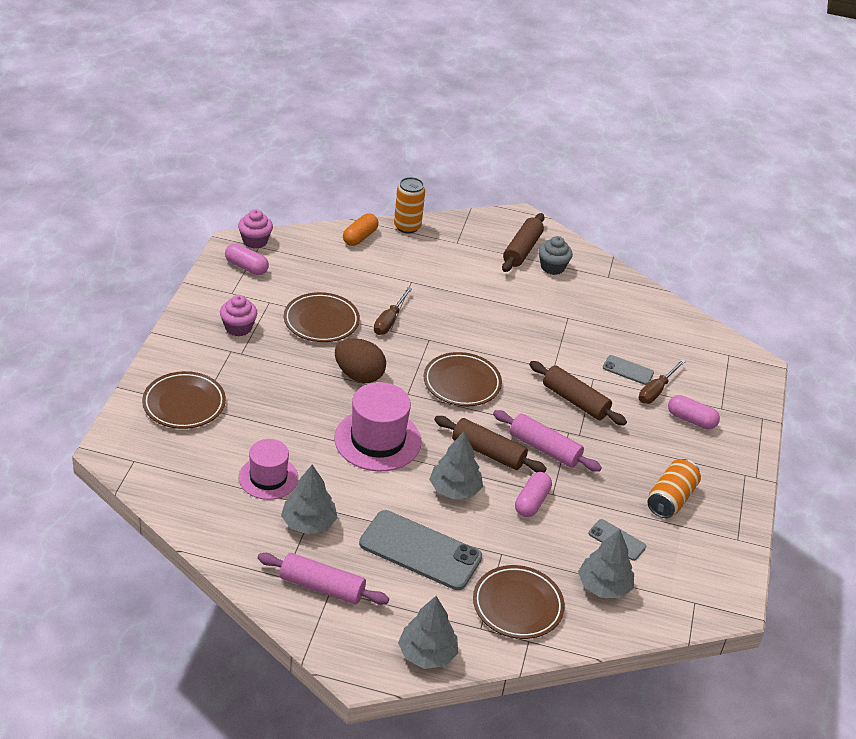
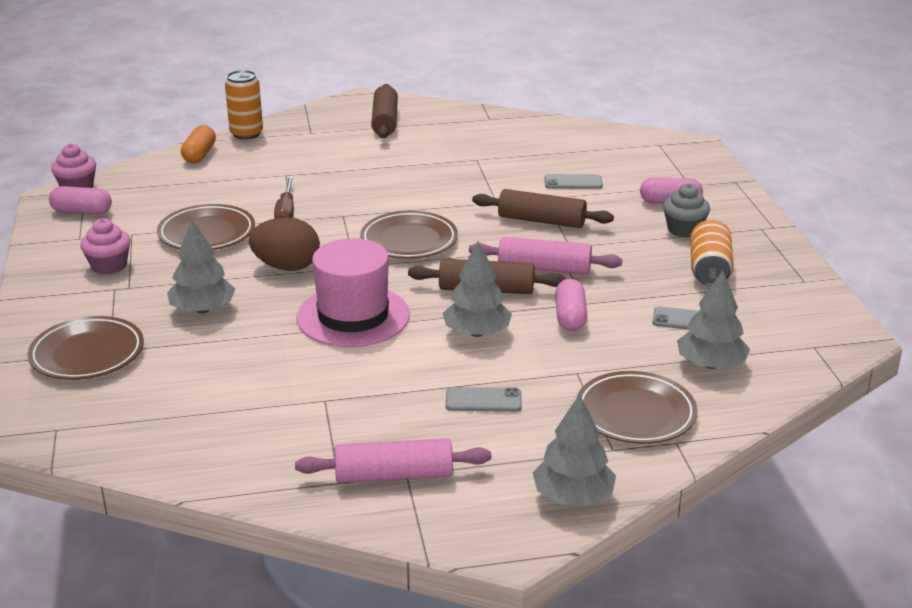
camera: 20 degrees left, 10 degrees down
pink hat [238,439,298,500] -> none
grey tree [281,464,338,534] -> grey tree moved to [167,220,235,313]
grey phone [359,510,482,590] -> grey phone [446,387,522,412], size x0.49
grey cupcake [539,236,573,275] -> grey cupcake moved to [663,184,710,238]
brown screwdriver [639,359,686,404] -> none

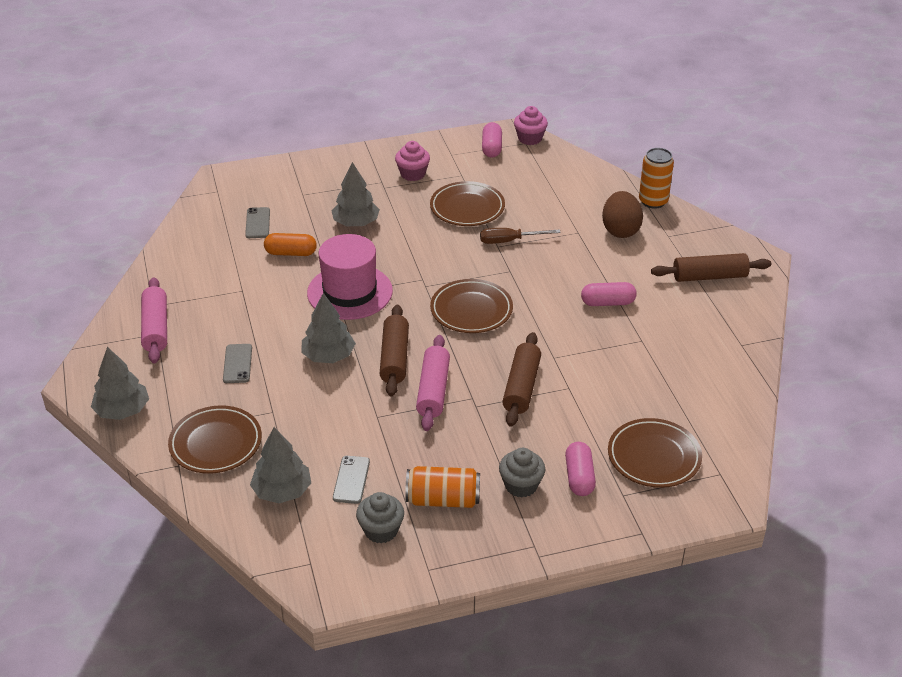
camera: 85 degrees right, 10 degrees up
brown plate [28,316,144,380] -> brown plate moved to [608,418,702,488]
orange capsule [181,125,216,163] -> orange capsule moved to [264,233,317,256]
brown egg [249,217,320,271] -> brown egg moved to [602,191,643,238]
grey phone [544,174,603,189] -> grey phone moved to [245,207,270,238]
pink capsule [555,279,587,331] -> pink capsule moved to [581,282,637,306]
none -> grey cupcake [356,492,404,543]

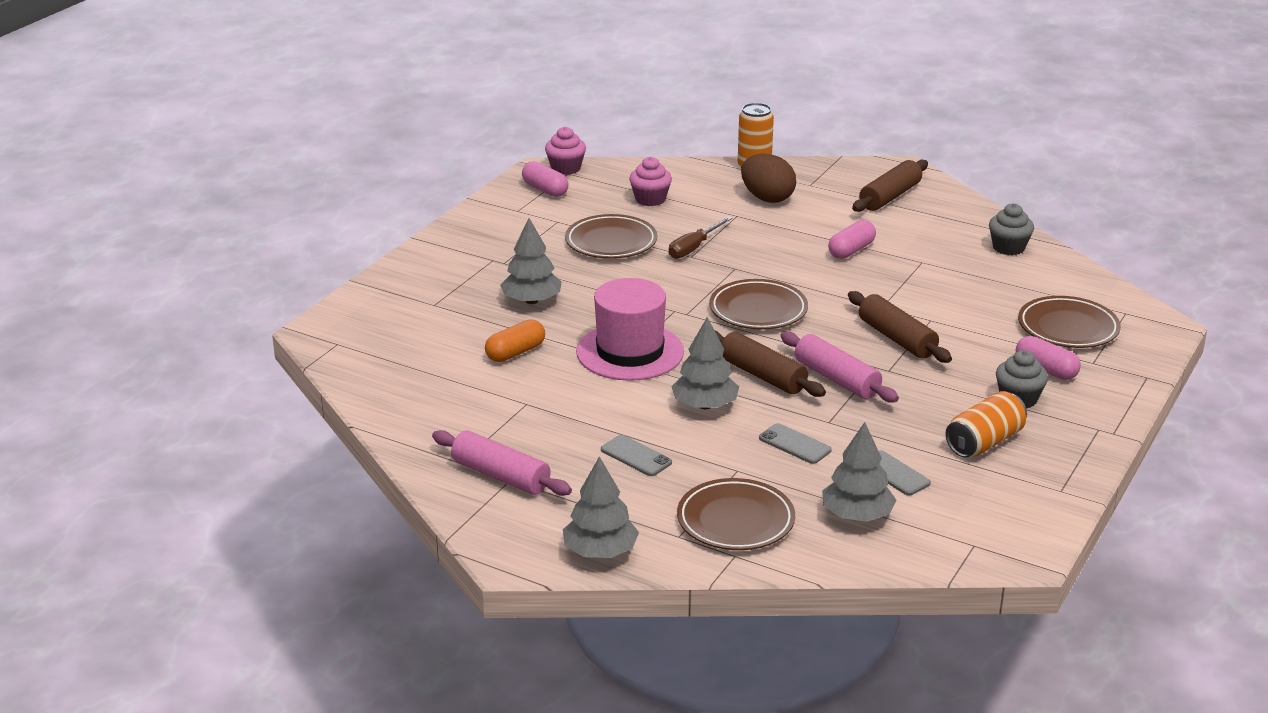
camera: 45 degrees left, 10 degrees down
grey phone [245,207,270,238] -> grey phone moved to [759,423,832,464]
grey cupcake [356,492,404,543] -> grey cupcake moved to [989,203,1034,255]
pink cupcake [395,141,430,181] -> pink cupcake moved to [629,157,672,206]

